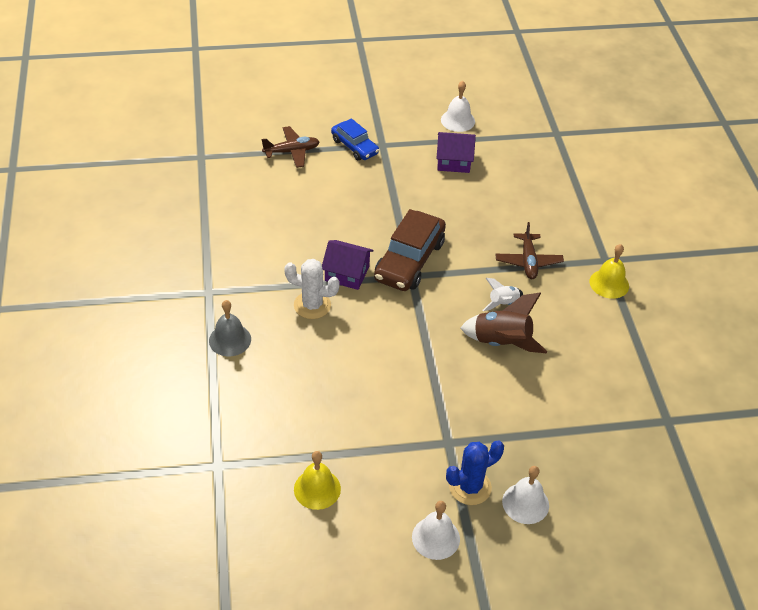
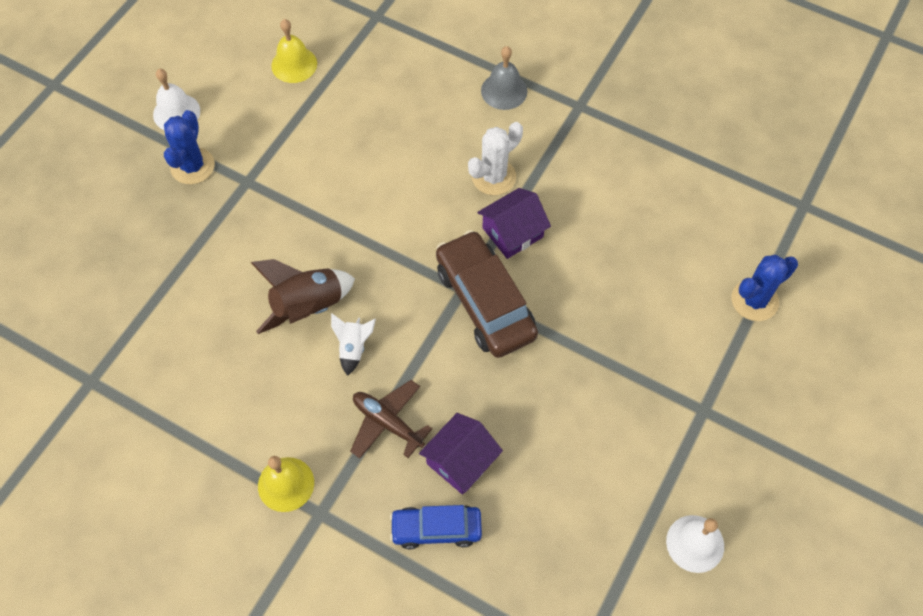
camera: 130 degrees right, 15 degrees up
brown plane [262,126,320,168] -> blue cactus [732,255,798,321]
blue car [331,118,379,161] -> blue car moved to [390,505,482,549]
purple house [436,132,476,173] -> purple house moved to [419,413,503,495]
white bell [502,466,549,524] -> none

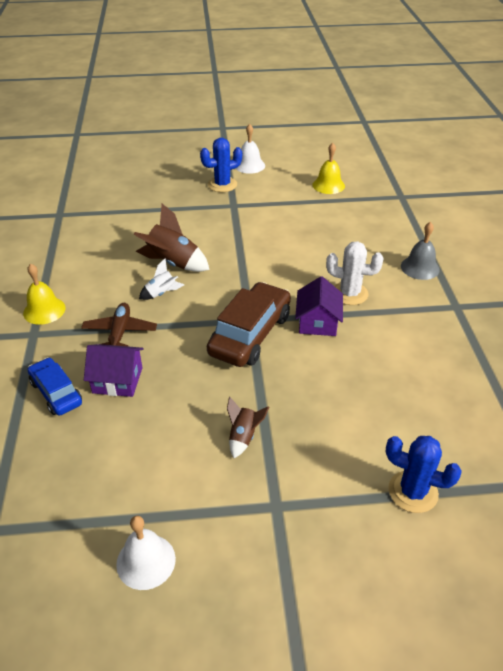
camera: 55 degrees right, 20 degrees down
purple house [477,188,551,259] -> purple house turned 75 degrees clockwise [295,276,343,336]
none -> brown rocket [227,396,269,458]

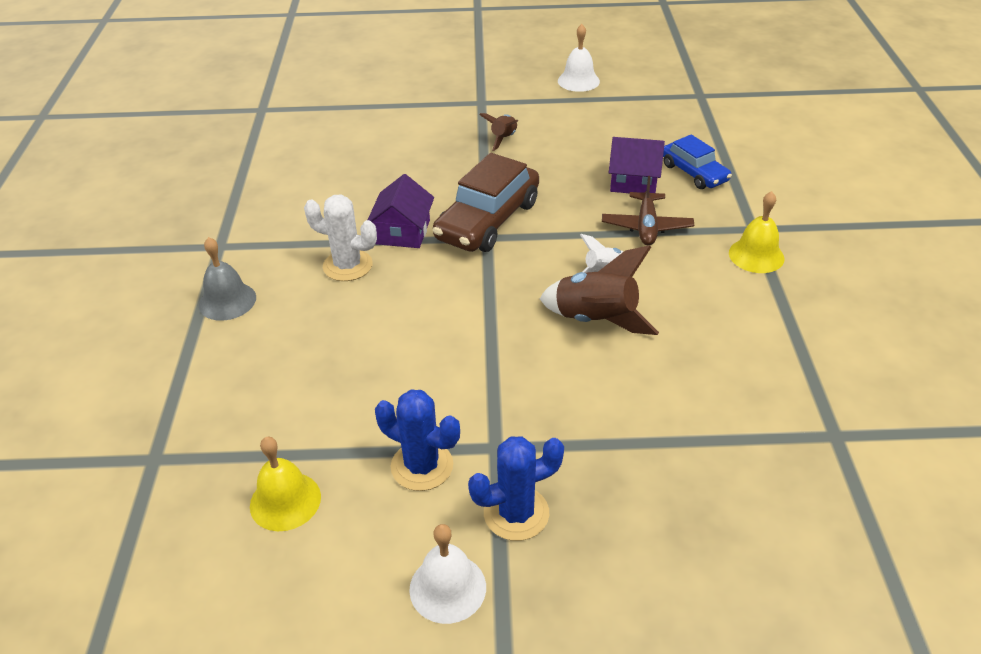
camera: 175 degrees left, 0 degrees up
blue cactus [386,436,462,513] -> blue cactus moved to [375,389,460,491]

